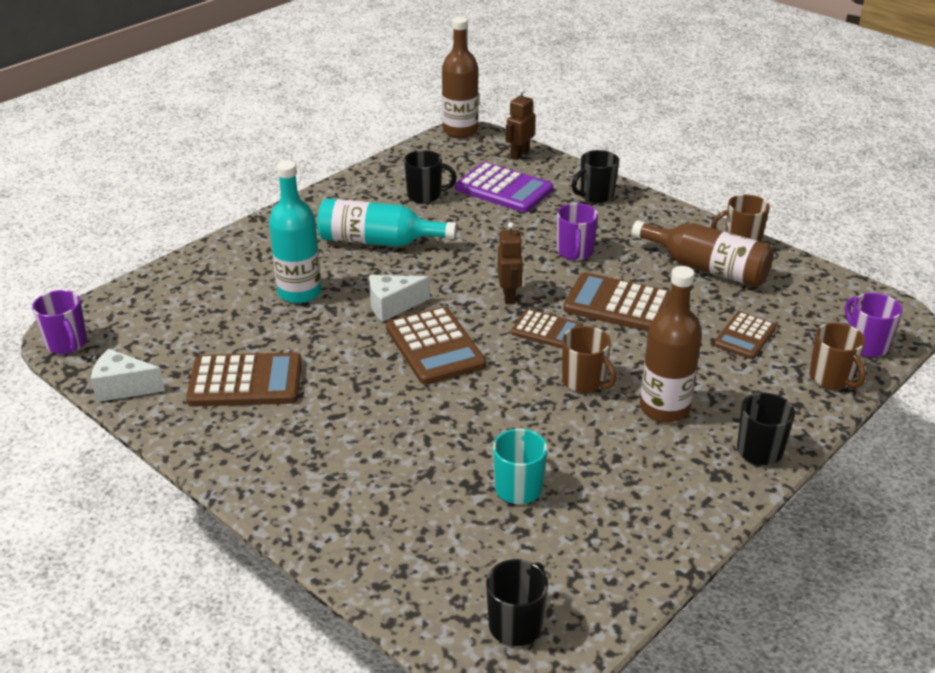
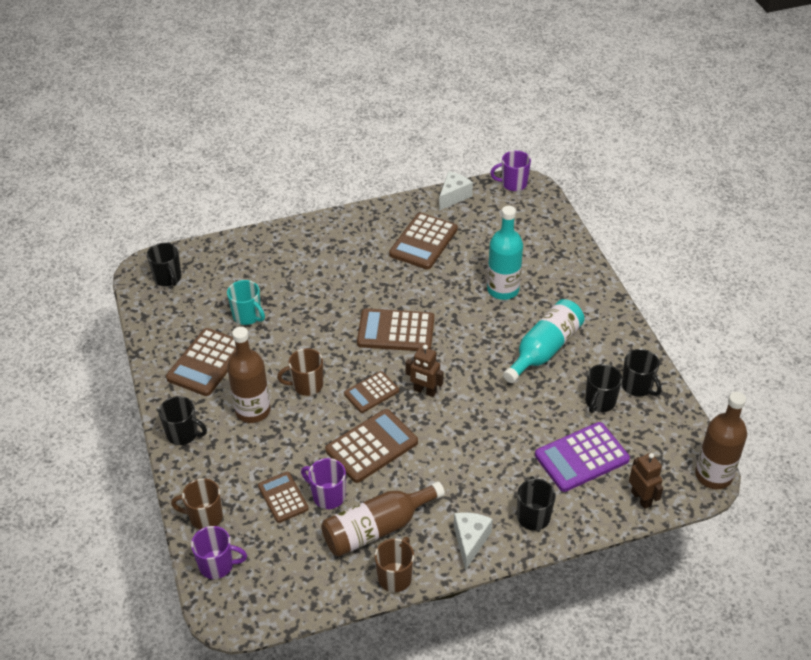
camera: 120 degrees right, 10 degrees up
white cheese [369,275,430,322] -> white cheese moved to [454,512,493,571]
purple mug [557,203,598,261] -> purple mug moved to [301,458,346,509]
none -> brown calculator [166,328,236,396]
none -> black mug [622,349,662,397]

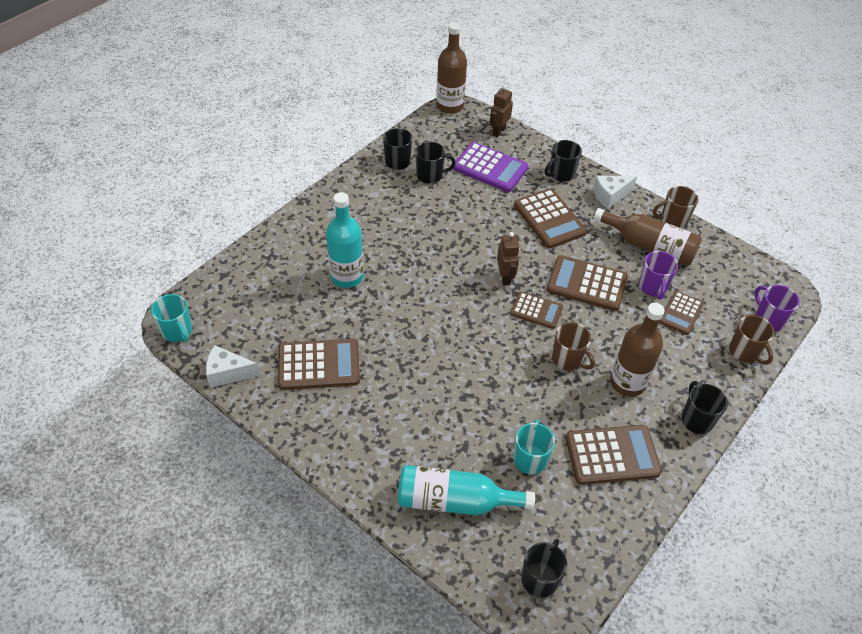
camera: 125 degrees left, 5 degrees up
brown calculator [357,308,434,351] -> brown calculator moved to [514,188,587,248]
purple mug [490,150,531,191] -> turquoise mug [151,294,192,342]
turquoise bottle [503,299,584,383] -> turquoise bottle moved to [398,465,535,515]

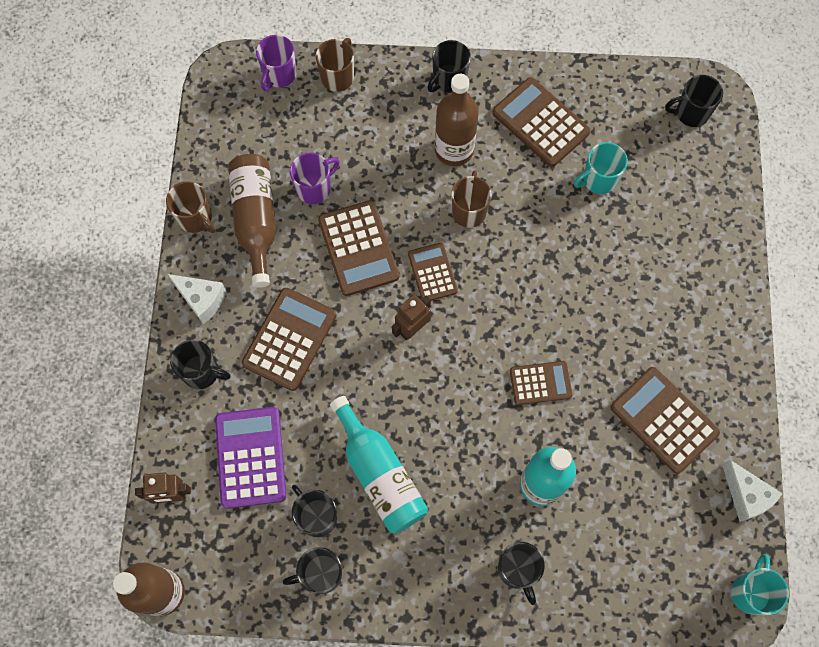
camera: 125 degrees left, 20 degrees up
turquoise bottle [398,465,535,515] -> turquoise bottle moved to [330,396,428,534]
brown calculator [659,291,704,335] -> brown calculator moved to [510,361,572,405]
none -> black mug [498,542,545,605]

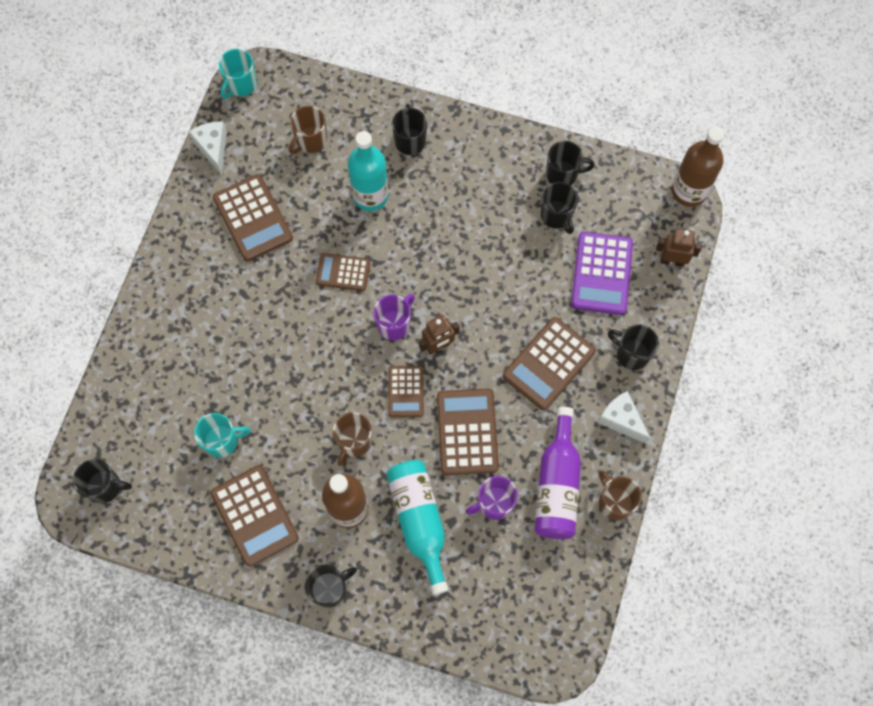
camera: 165 degrees left, 0 degrees up
brown bottle [228,154,276,288] -> purple bottle [535,407,581,539]
purple mug [256,35,297,91] -> purple mug moved to [373,294,415,340]
brown mug [316,38,354,92] -> brown mug moved to [289,106,327,154]
turquoise bottle [330,396,428,534] -> turquoise bottle moved to [386,460,448,595]

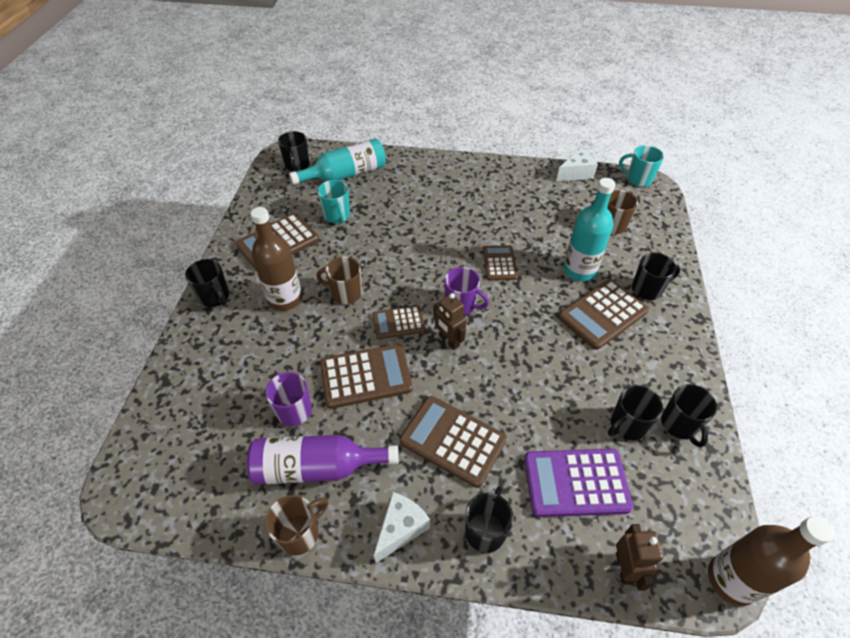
camera: 80 degrees right, 20 degrees down
brown calculator [213,174,293,261] -> brown calculator moved to [558,279,649,350]
turquoise bottle [386,460,448,595] -> turquoise bottle moved to [289,138,386,185]

